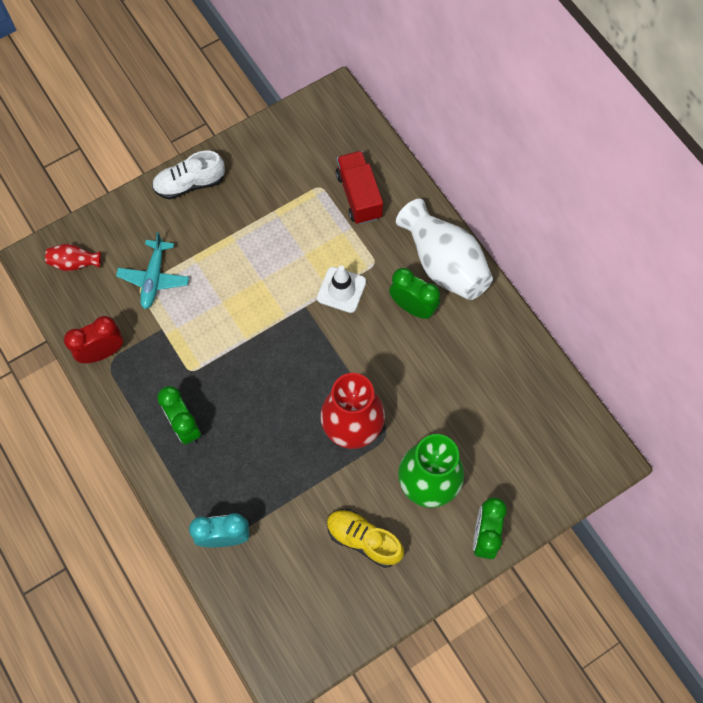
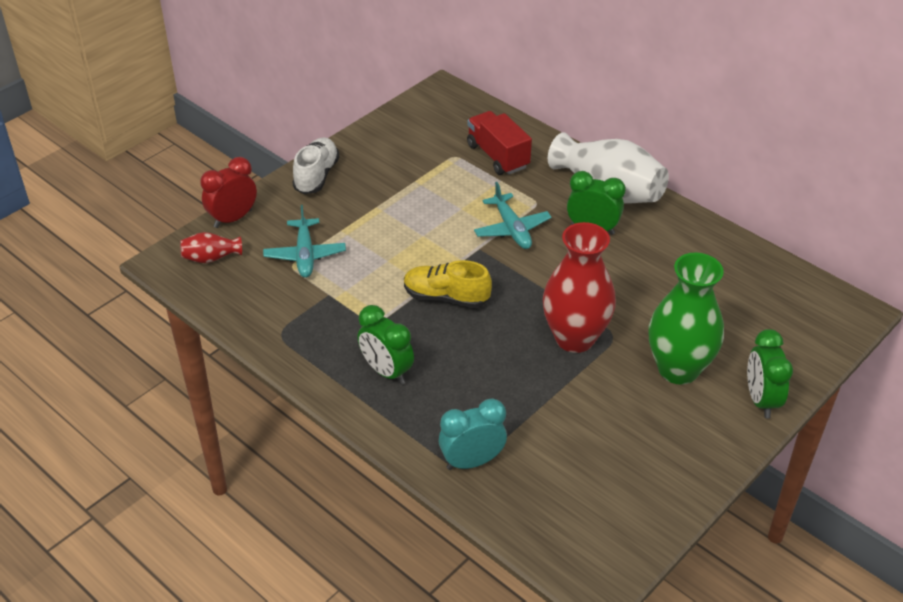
camera: 15 degrees left, 25 degrees down
red clock [64,316,123,363] -> red clock moved to [200,157,257,228]
white shoe [152,151,225,200] -> white shoe turned 135 degrees clockwise [292,138,339,194]
white traffic cone [317,265,366,313] -> turquoise plane [474,182,551,249]
yellow shoe [327,509,404,568] -> yellow shoe moved to [404,260,492,308]

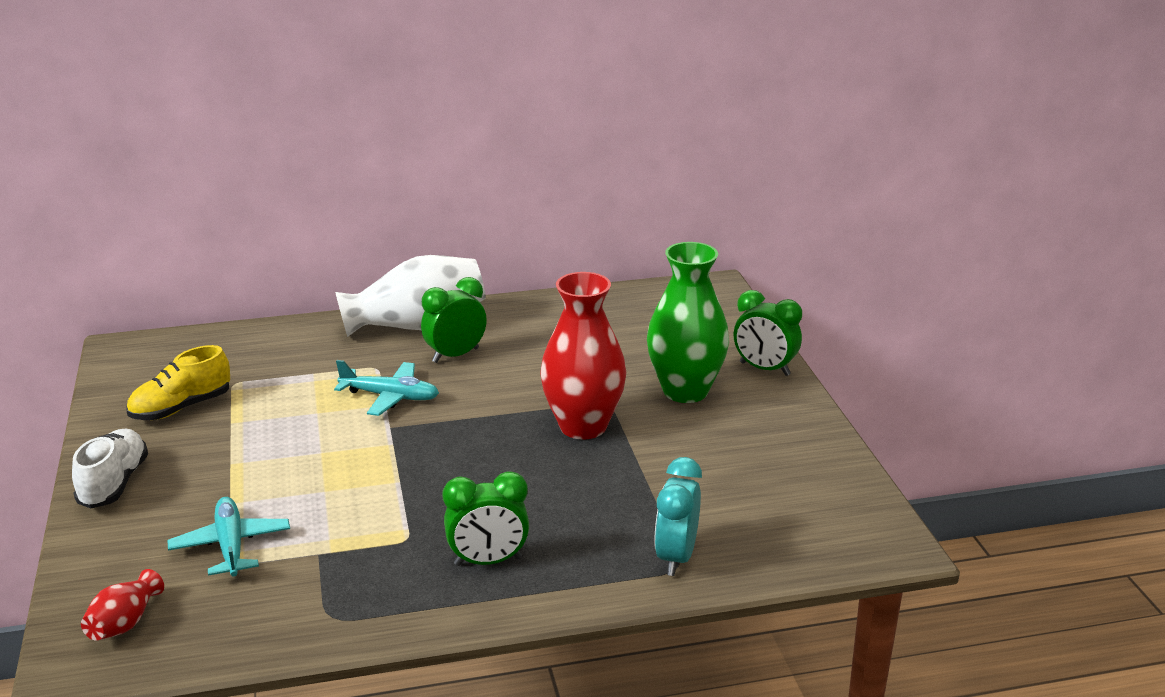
camera: 55 degrees left, 15 degrees down
red clock [200,157,257,228] -> none
turquoise plane [263,205,346,278] -> turquoise plane turned 135 degrees counterclockwise [167,497,290,577]
white shoe [292,138,339,194] -> white shoe turned 45 degrees clockwise [72,429,148,508]
yellow shoe [404,260,492,308] -> yellow shoe moved to [127,345,230,420]
red truck [467,111,532,175] -> none

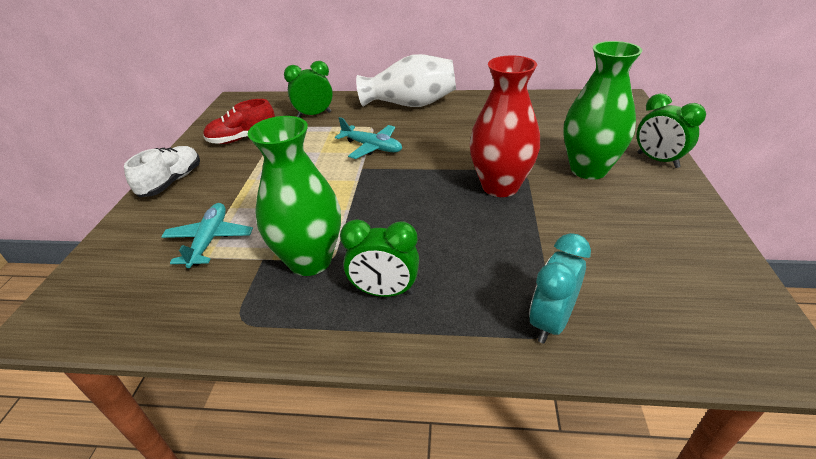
camera: 20 degrees right, 10 degrees up
red vase [81,569,164,641] -> none
yellow shoe [127,345,230,420] -> red shoe [203,99,275,144]
green clock [421,277,487,363] -> green clock moved to [284,61,333,118]
none -> green vase [248,116,341,276]

